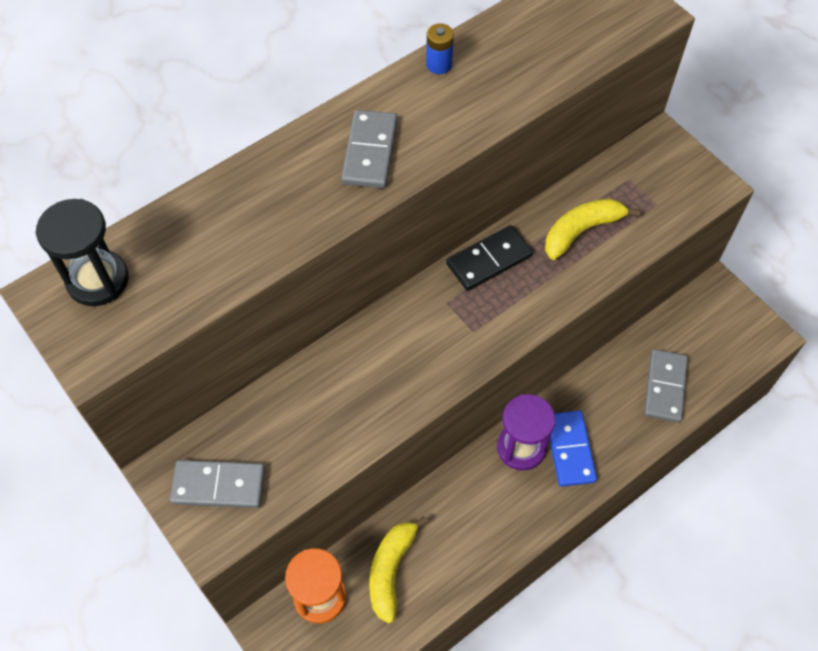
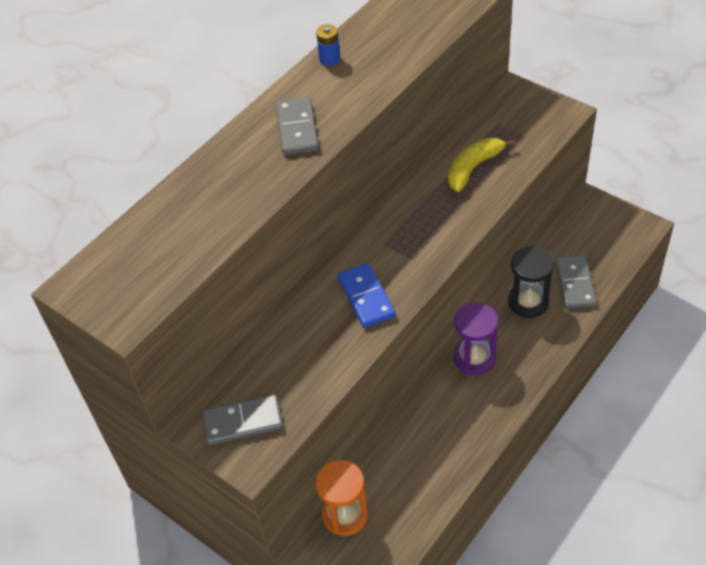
camera: 10 degrees left, 10 degrees down
black hourglass [36,199,129,306] -> black hourglass moved to [508,246,554,318]
yellow banana [369,516,428,624] -> none
black domino [446,225,533,291] -> none
blue domino [550,411,597,487] -> blue domino moved to [338,263,396,328]

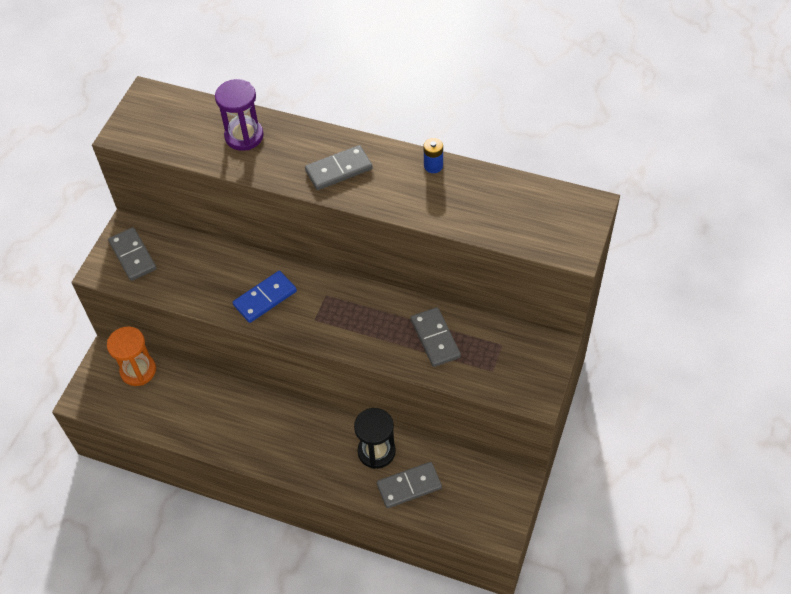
camera: 70 degrees right, 5 degrees up
yellow banana [448,138,515,192] -> grey domino [411,307,461,367]
purple hourglass [454,302,498,375] -> purple hourglass moved to [215,79,264,151]

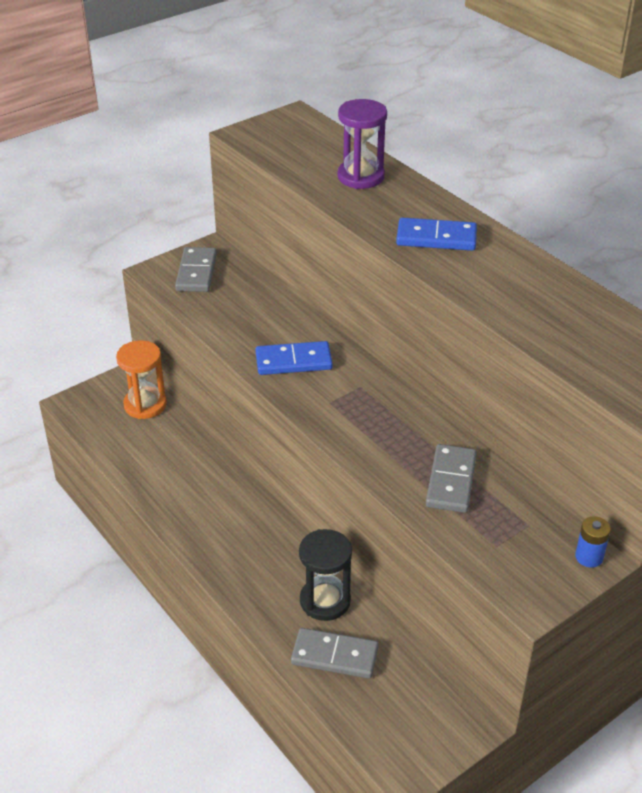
camera: 30 degrees right, 15 degrees down
grey domino [305,145,373,190] -> blue domino [396,218,477,251]
blue battery [424,138,443,173] -> blue battery moved to [575,516,611,568]

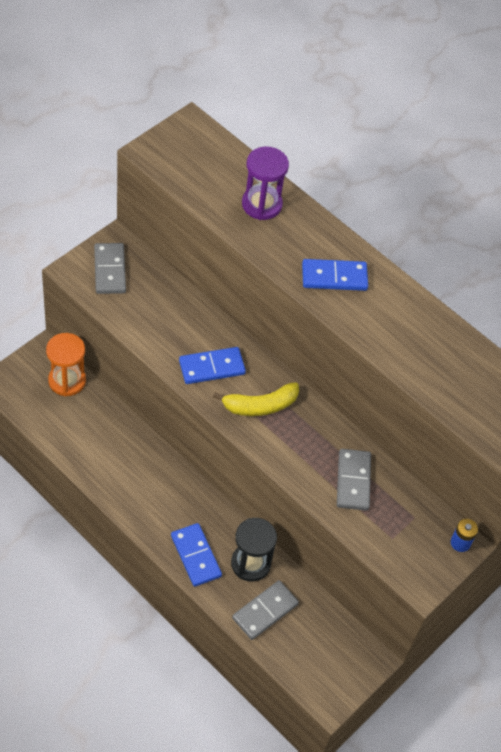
camera: 15 degrees left, 15 degrees up
grey domino [291,628,379,679] -> grey domino turned 45 degrees counterclockwise [232,580,299,640]
none -> blue domino [171,523,222,587]
none -> yellow banana [213,382,299,416]

